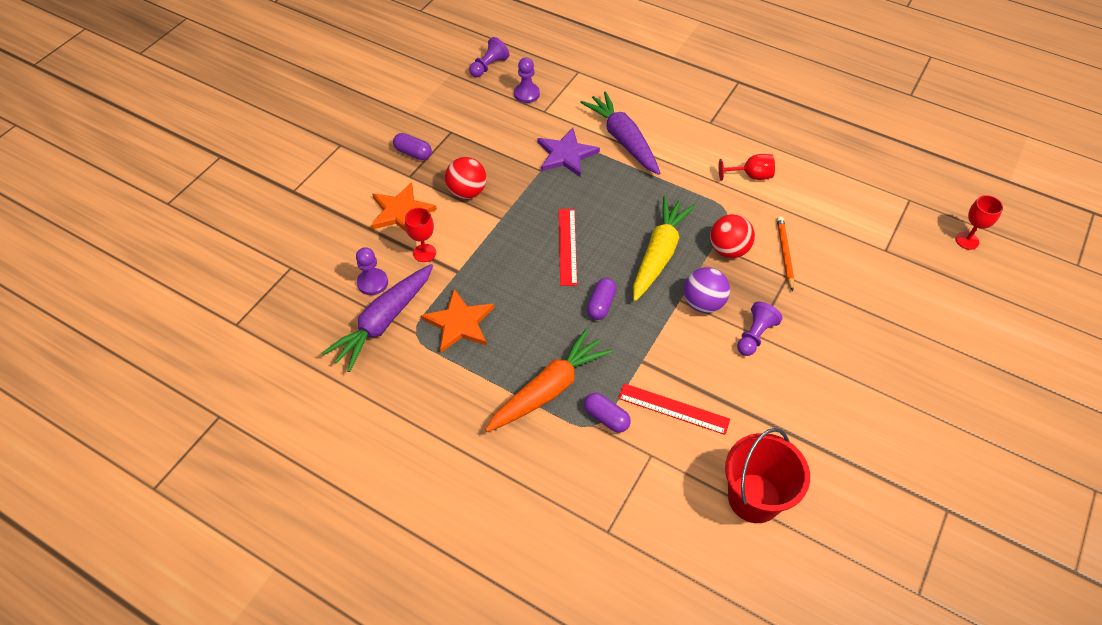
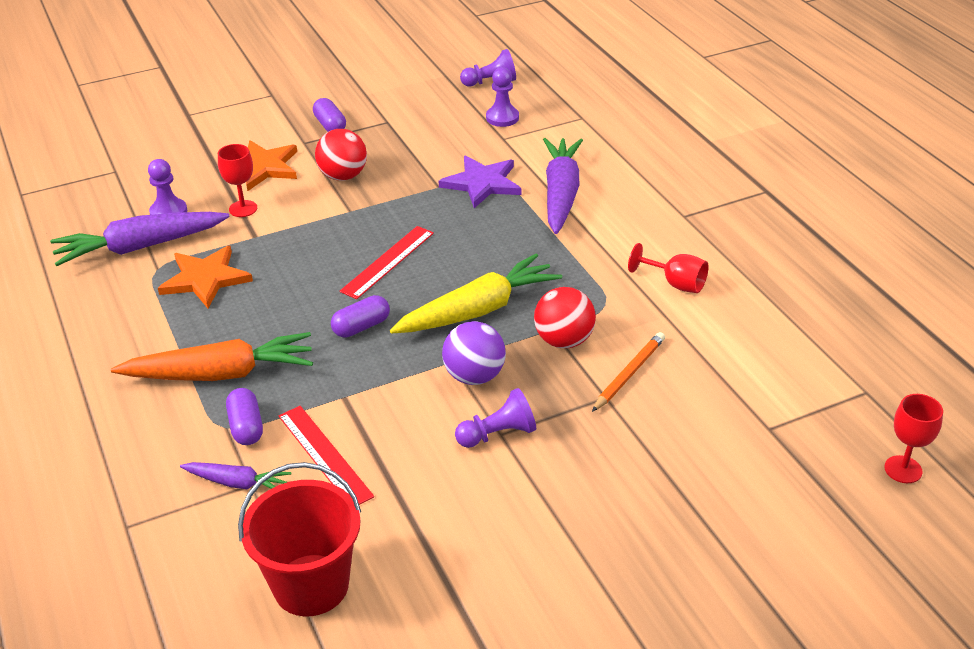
camera: 35 degrees right, 15 degrees down
none -> purple carrot [180,462,291,489]

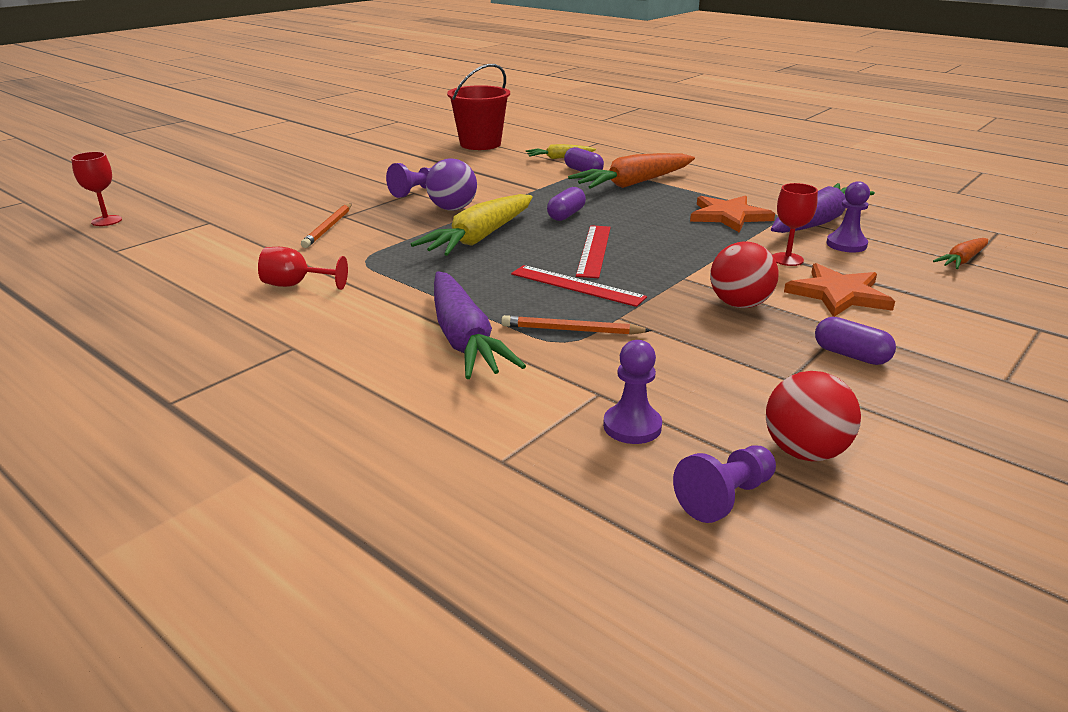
camera: 155 degrees right, 10 degrees down
purple carrot [180,462,291,489] -> yellow carrot [526,144,596,159]
red ruler [279,406,374,505] -> red ruler moved to [511,265,647,307]
purple star [439,155,521,208] -> orange pencil [501,315,652,335]
red ball [534,287,596,348] -> red ball moved to [766,371,861,461]
none -> orange carrot [933,238,988,269]

